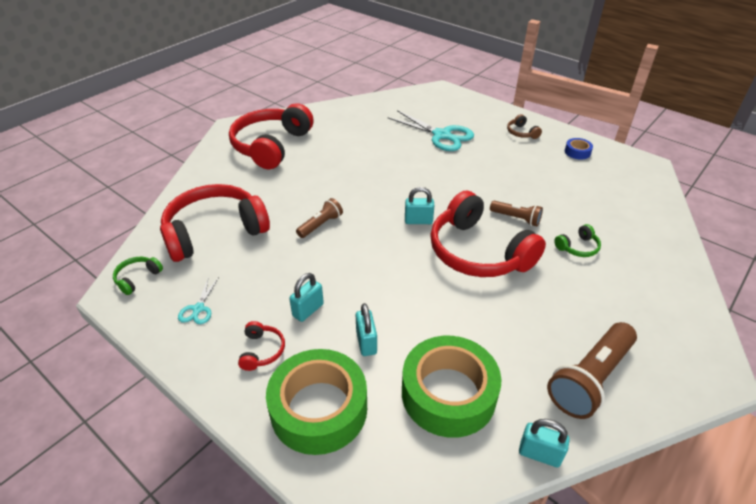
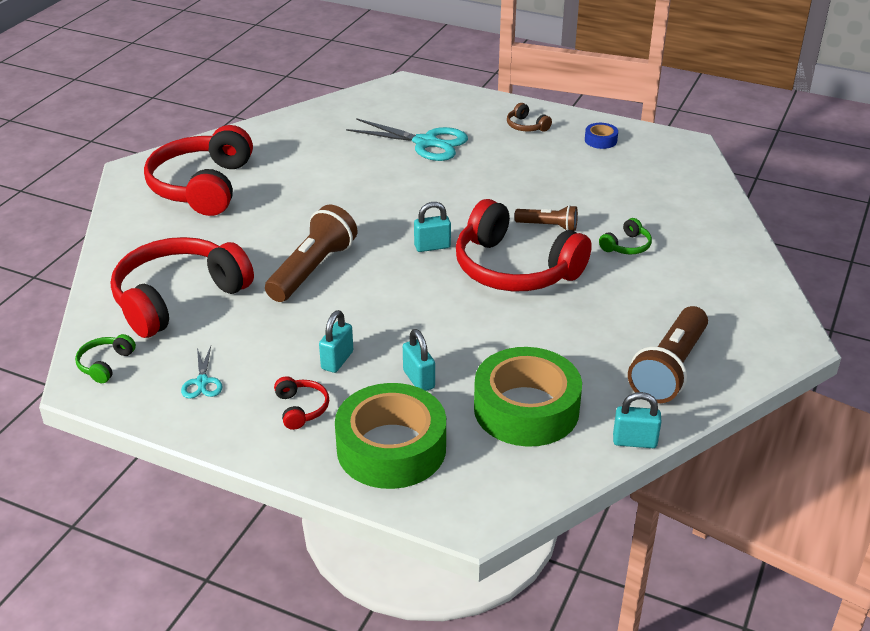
camera: 15 degrees left, 5 degrees down
brown flashlight [296,198,343,238] -> brown flashlight [265,205,357,302], size x1.81

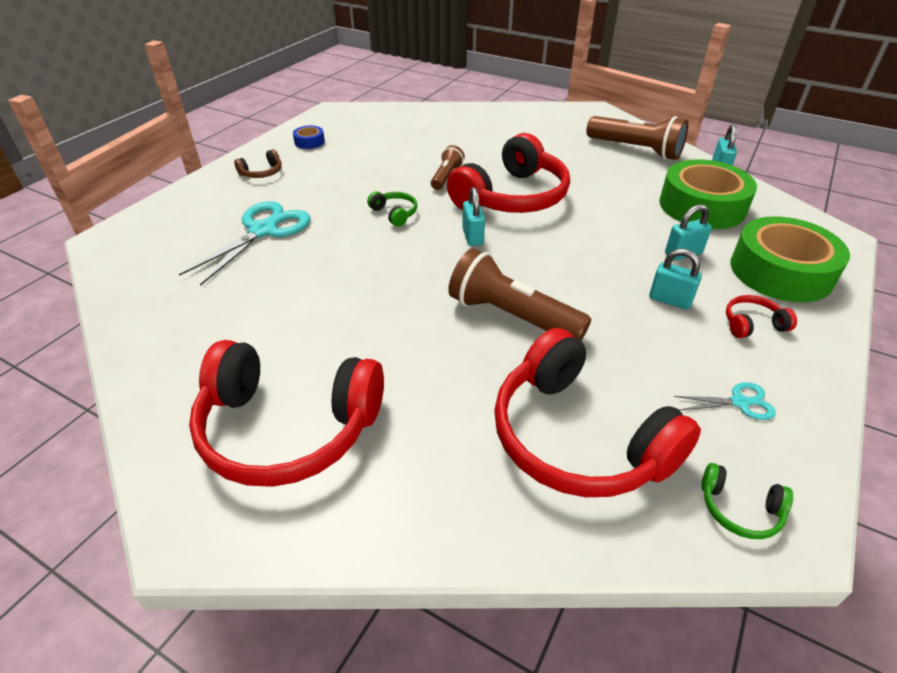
camera: 85 degrees left, 5 degrees up
green headphones [599,218,652,255] -> green headphones moved to [367,191,417,226]

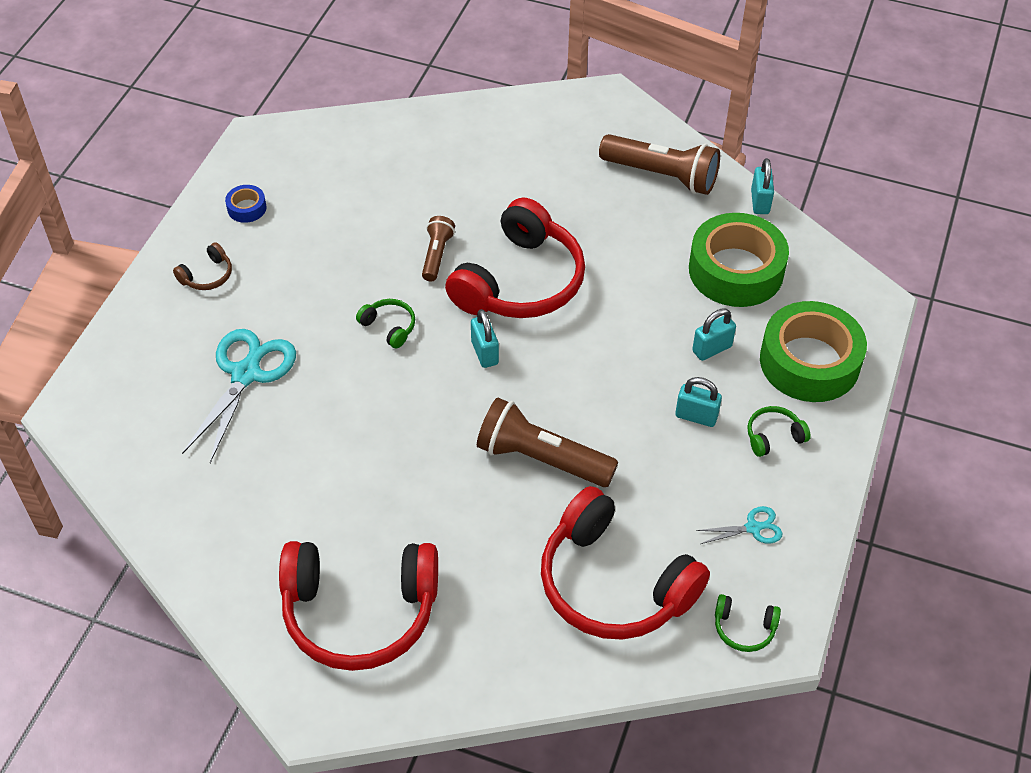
camera: 10 degrees left, 10 degrees up
red headphones [726,295,797,338] -> green headphones [747,406,811,457]

